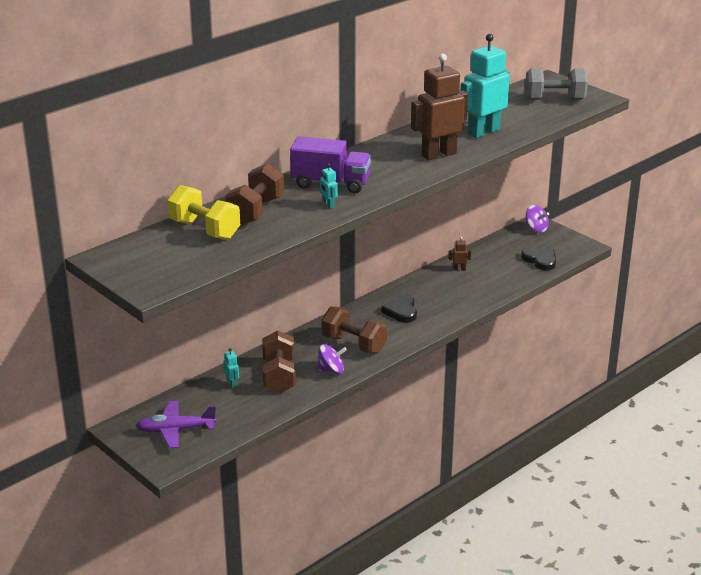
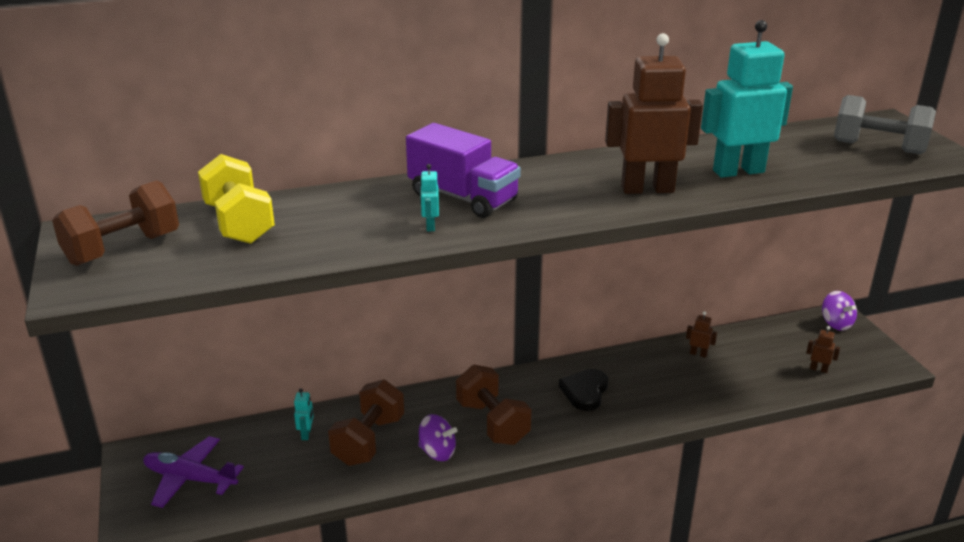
camera: 25 degrees right, 0 degrees up
brown dumbbell [225,163,284,225] -> brown dumbbell moved to [52,180,179,266]
black heart [521,247,556,270] -> brown robot [806,326,840,373]

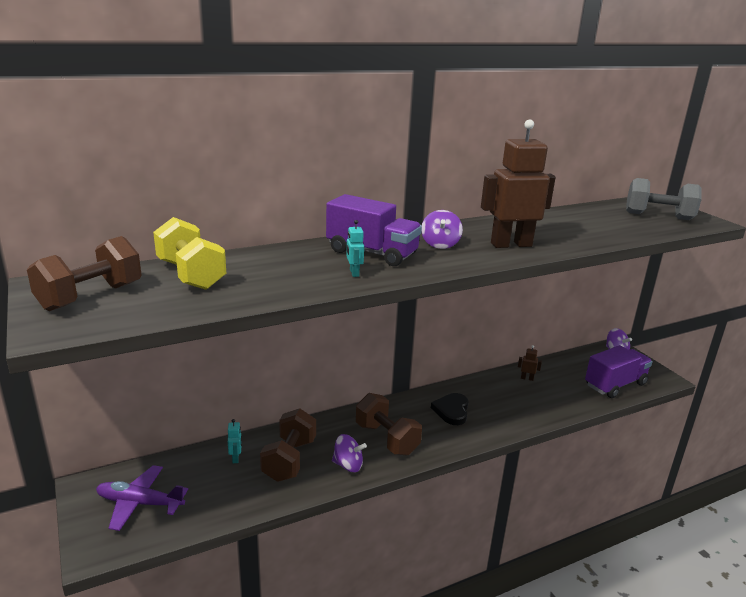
camera: 10 degrees left, 5 degrees down
turquoise robot [701,20,793,178] -> none
brown robot [806,326,840,373] -> purple truck [585,345,652,398]
none -> purple spinning top [422,210,463,249]

